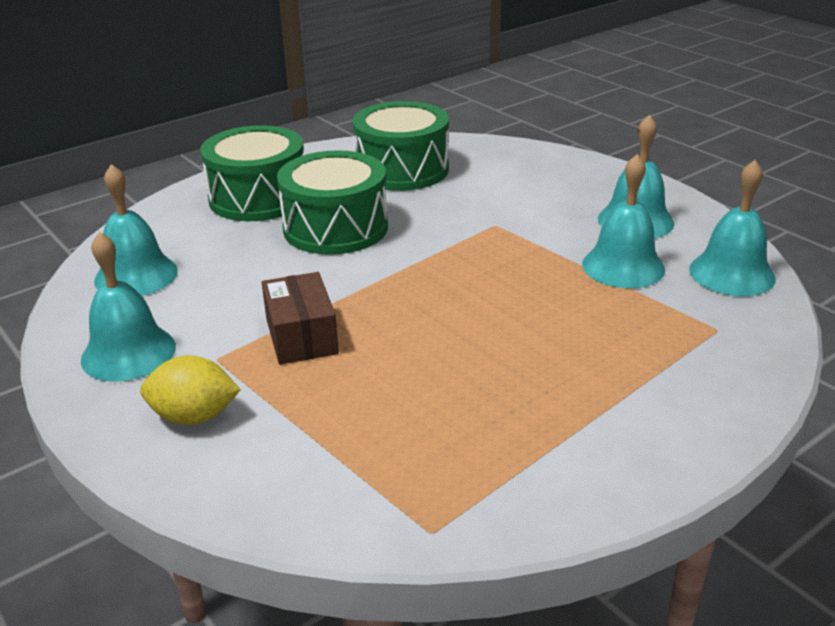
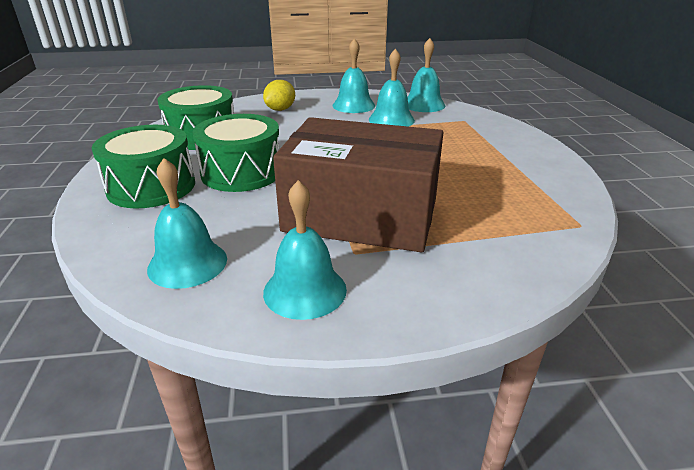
camera: 60 degrees left, 0 degrees up
yellow lemon [140,355,240,425] -> yellow lemon moved to [263,80,295,111]
brown box [262,272,339,365] -> brown box [273,117,444,252], size x2.26

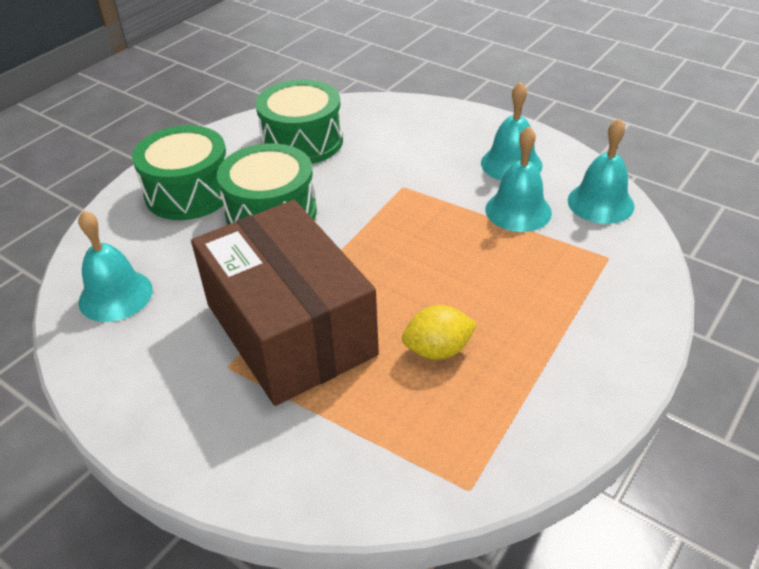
camera: 45 degrees right, 10 degrees up
yellow lemon [263,80,295,111] -> yellow lemon moved to [402,305,477,360]
turquoise bell [263,180,347,320] -> none

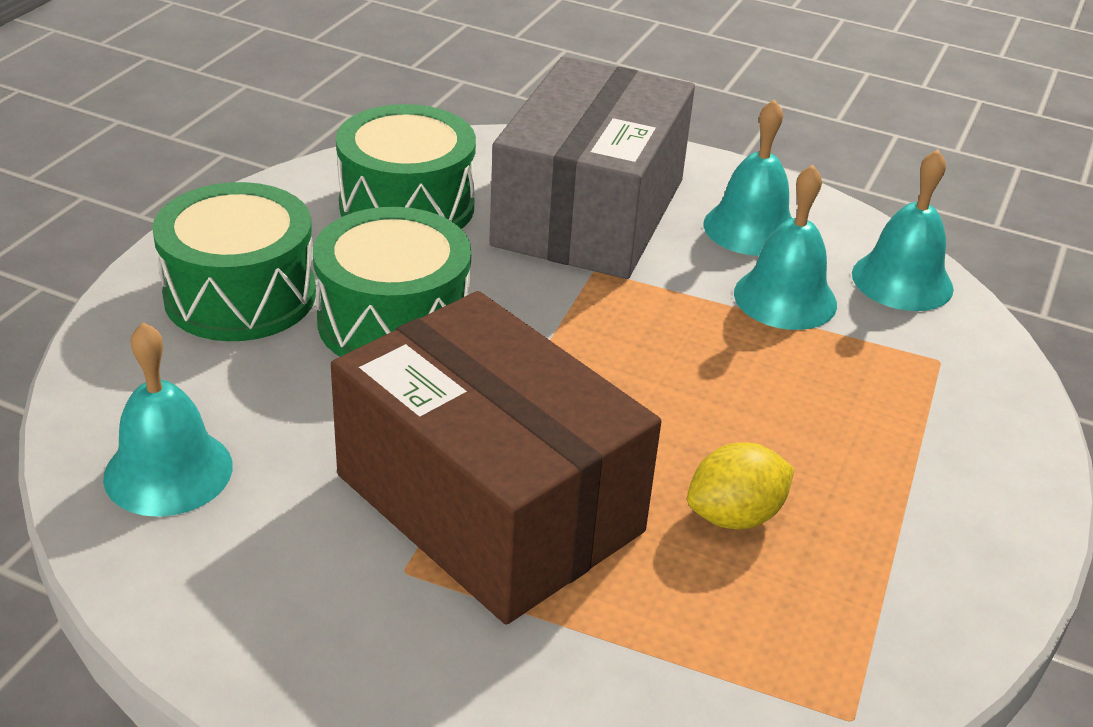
camera: 15 degrees left, 5 degrees down
none -> grey box [489,56,695,279]

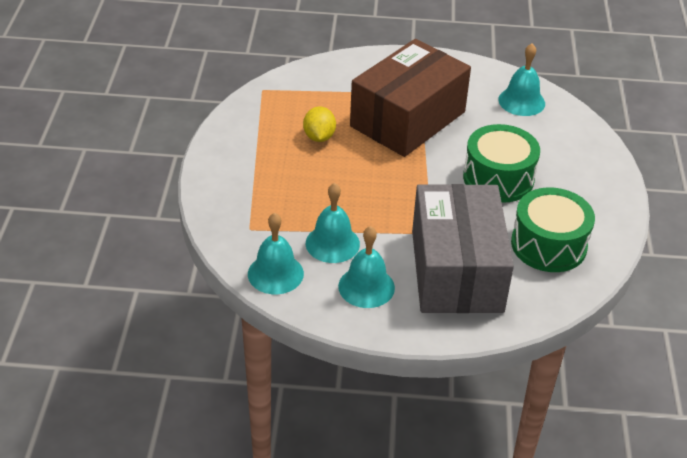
camera: 160 degrees right, 5 degrees up
green drum [152,182,316,341] -> none
brown box [331,291,661,625] -> brown box turned 75 degrees counterclockwise [350,39,471,157]
yellow lemon [687,442,794,529] -> yellow lemon turned 45 degrees counterclockwise [303,106,336,142]

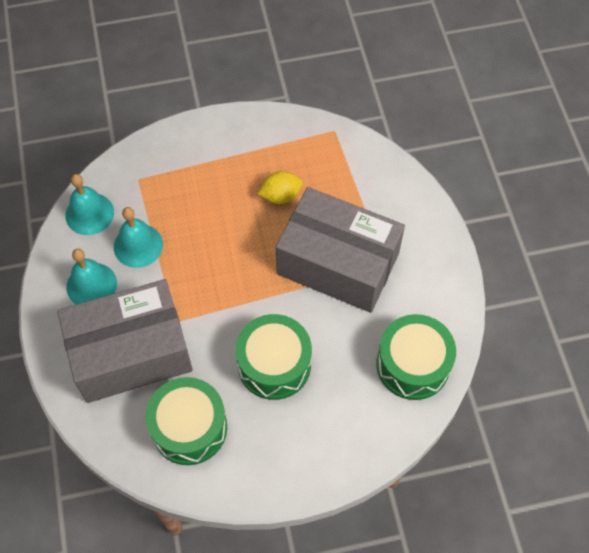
camera: 75 degrees right, 20 degrees up
brown box [350,39,471,157] -> grey box [276,187,405,313]
turquoise bell [498,43,545,116] -> green drum [376,314,456,400]

